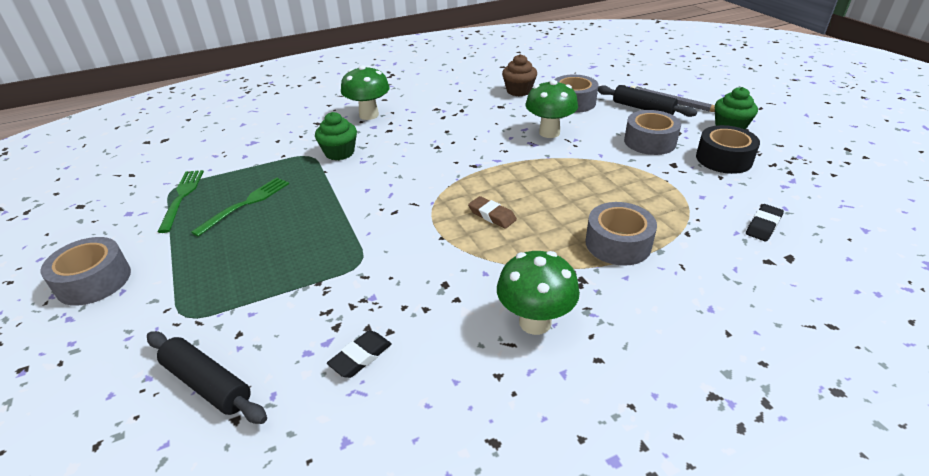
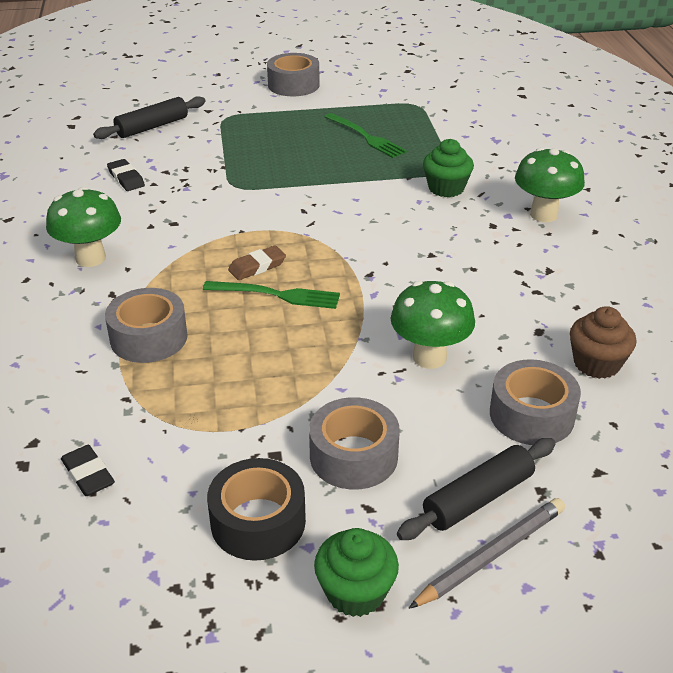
camera: 105 degrees right, 0 degrees up
green fork [158,170,204,233] -> green fork moved to [203,281,340,309]

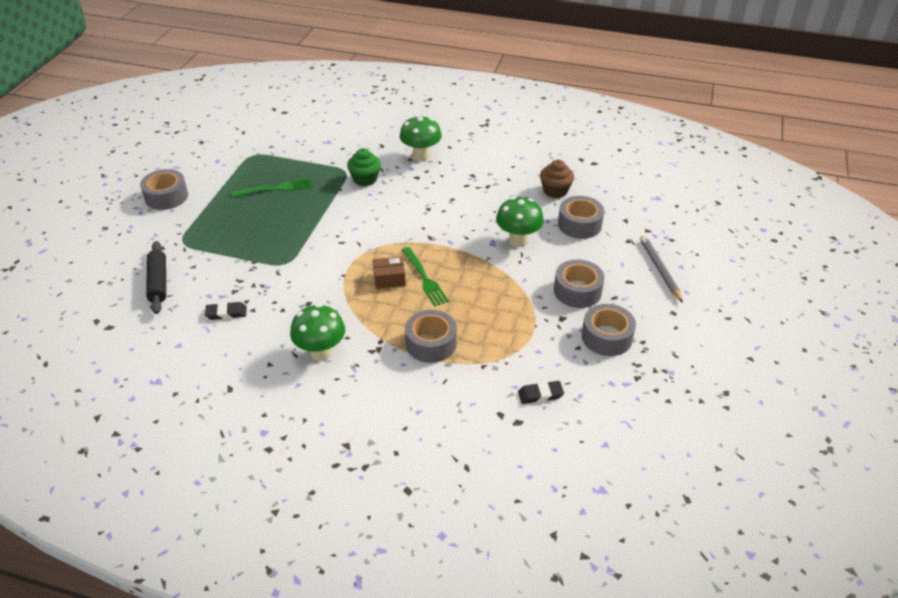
camera: 65 degrees left, 5 degrees up
green fork [203,281,340,309] -> green fork turned 120 degrees clockwise [402,247,449,307]
black tape [207,458,306,561] -> grey tape [582,304,636,356]
brown eraser [228,245,286,280] -> brown box [373,256,406,289]
green cupcake [314,528,399,617] -> none
black rolling pin [397,438,556,540] -> none

